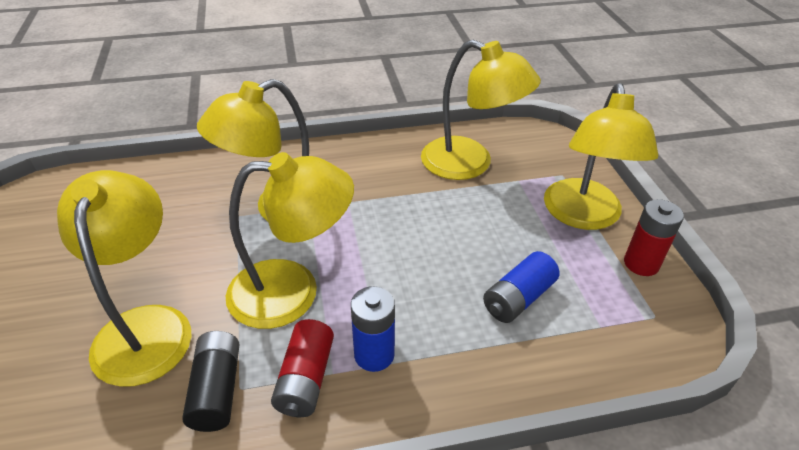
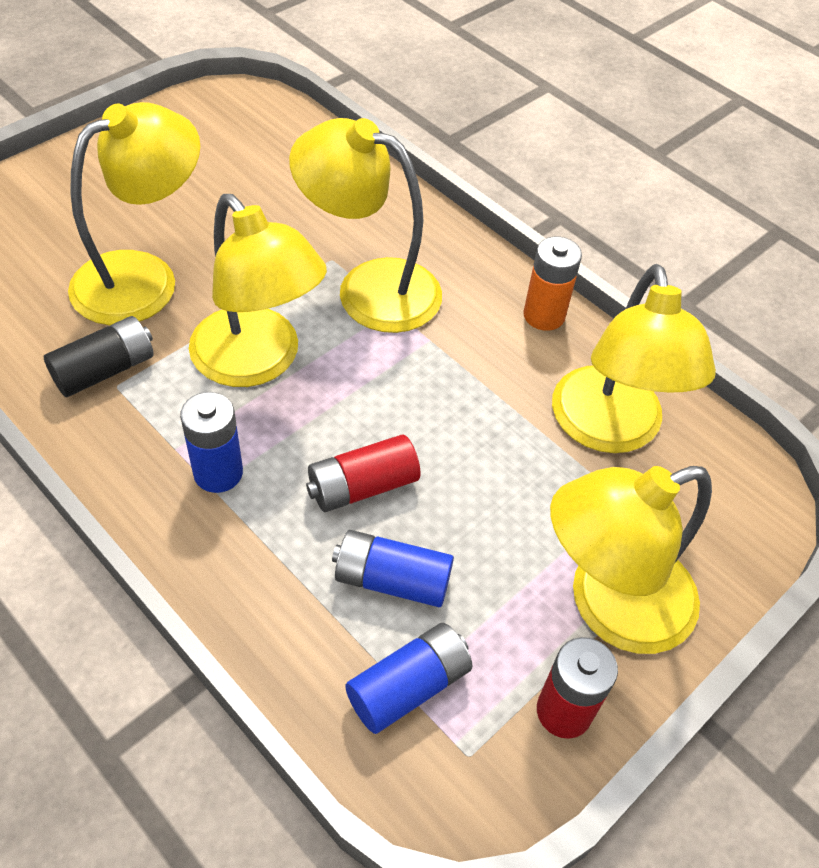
camera: 55 degrees right, 10 degrees up
red battery [271,319,334,417] -> red battery moved to [306,434,421,512]
none -> blue battery [345,623,473,734]
none -> orange battery [523,236,582,331]

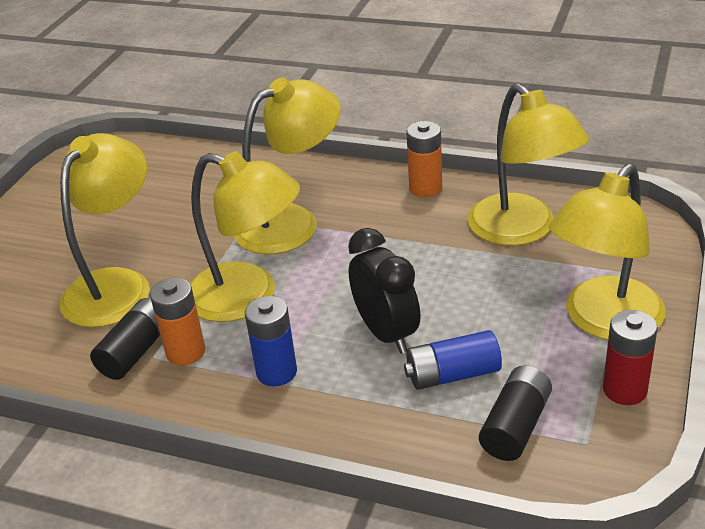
camera: 20 degrees left, 15 degrees down
yellow lamp [289,118,442,333] -> yellow lamp turned 150 degrees clockwise [234,78,341,254]
red battery [306,434,421,512] -> black clock [348,228,420,354]
blue battery [345,623,473,734] -> black battery [479,365,552,461]
none -> orange battery [150,278,205,366]

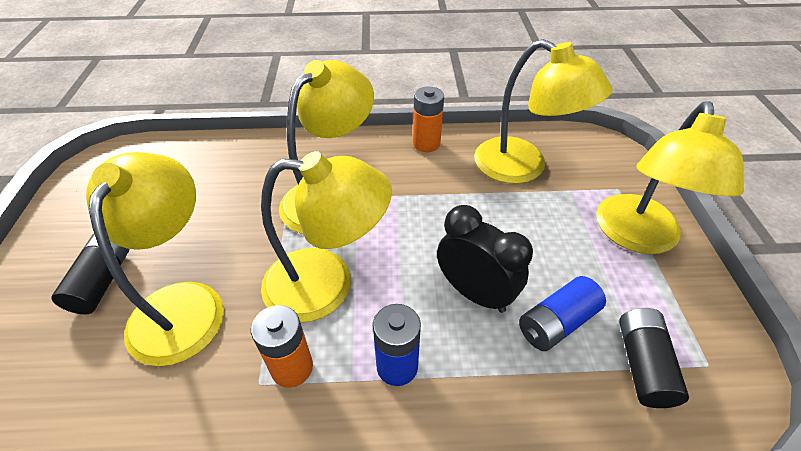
camera: 25 degrees left, 10 degrees up
black battery [90,298,160,380] -> black battery moved to [52,234,129,314]
red battery [603,310,658,405] -> none

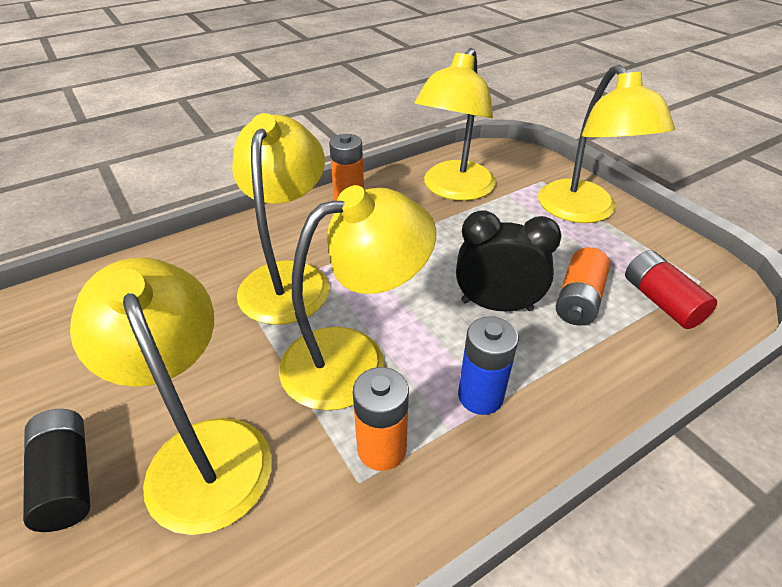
camera: 30 degrees left, 5 degrees down
yellow lamp [474,39,612,184] -> yellow lamp turned 105 degrees clockwise [415,48,496,201]
blue battery [519,276,606,351] -> orange battery [556,247,610,326]
black battery [619,308,689,408] -> red battery [625,250,717,329]

